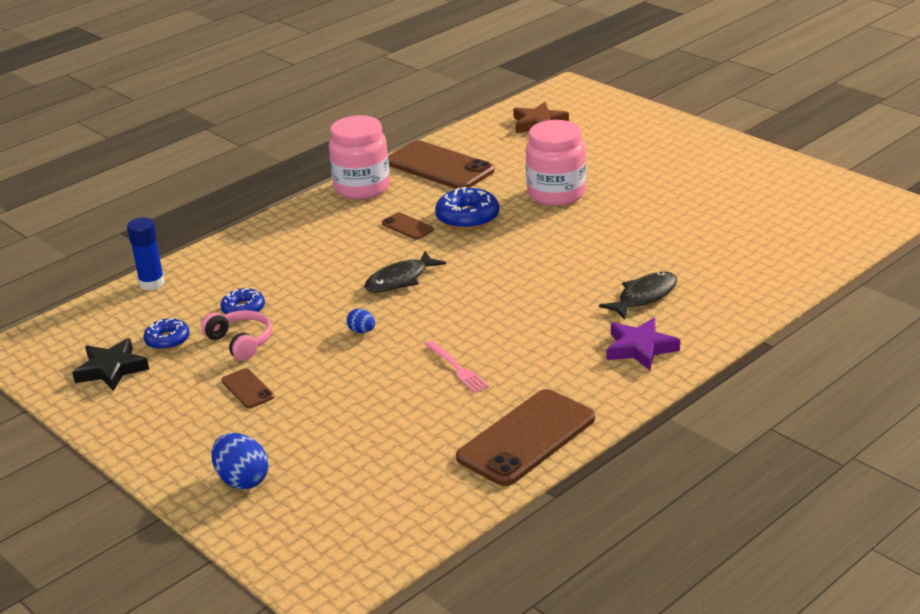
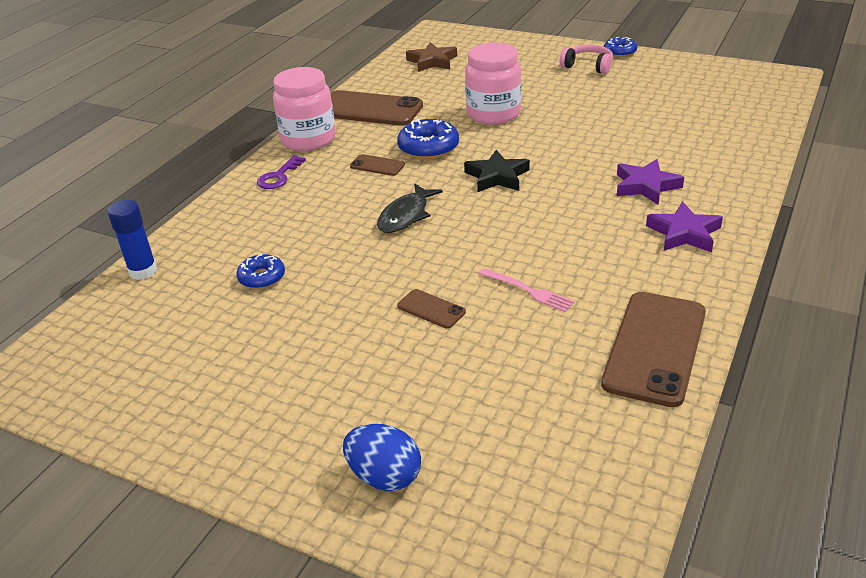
camera: 20 degrees left, 5 degrees up
black star [72,338,149,391] -> black star moved to [464,150,530,192]
blue donut [144,318,190,350] -> blue donut moved to [604,37,637,57]
pink headphones [201,310,272,361] -> pink headphones moved to [559,45,613,74]
brown phone [221,368,274,408] -> brown phone moved to [397,289,466,329]
blue egg [346,309,375,333] -> none
black fish [599,272,677,319] -> purple star [617,159,684,205]
none -> purple key [257,155,306,189]

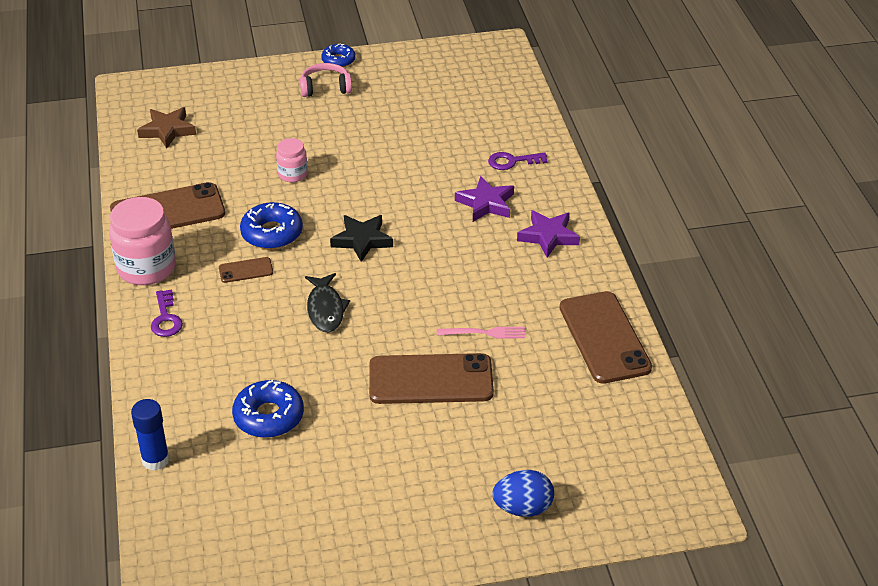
camera: 40 degrees left, 5 degrees up
blue donut [236,254,285,289] -> blue donut [232,380,304,438], size x1.58
brown phone [397,289,466,329] -> brown phone [369,353,494,404], size x2.17
pink jar [465,43,521,125] -> pink jar [276,138,308,182], size x0.54
none -> purple key [488,152,548,170]

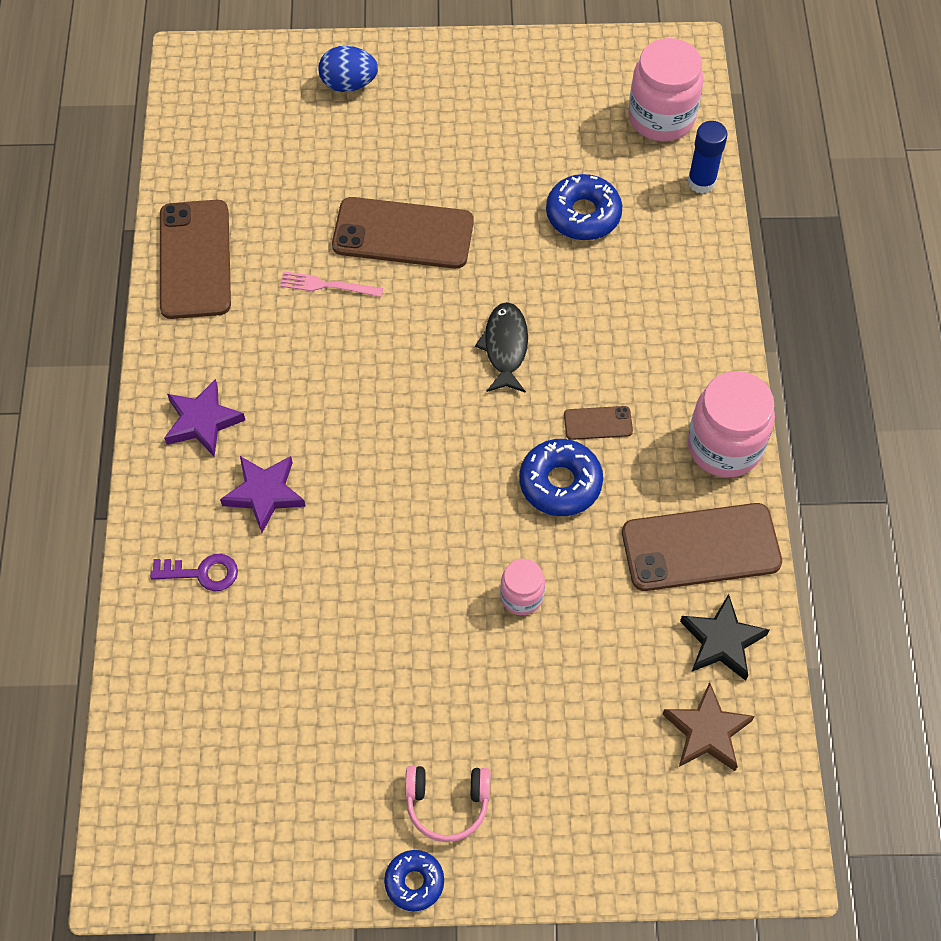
camera: 170 degrees left, 20 degrees up
purple key [151,289,183,337] -> none
black star [330,215,393,262] -> black star moved to [680,594,769,681]
none -> pink jar [628,38,703,141]

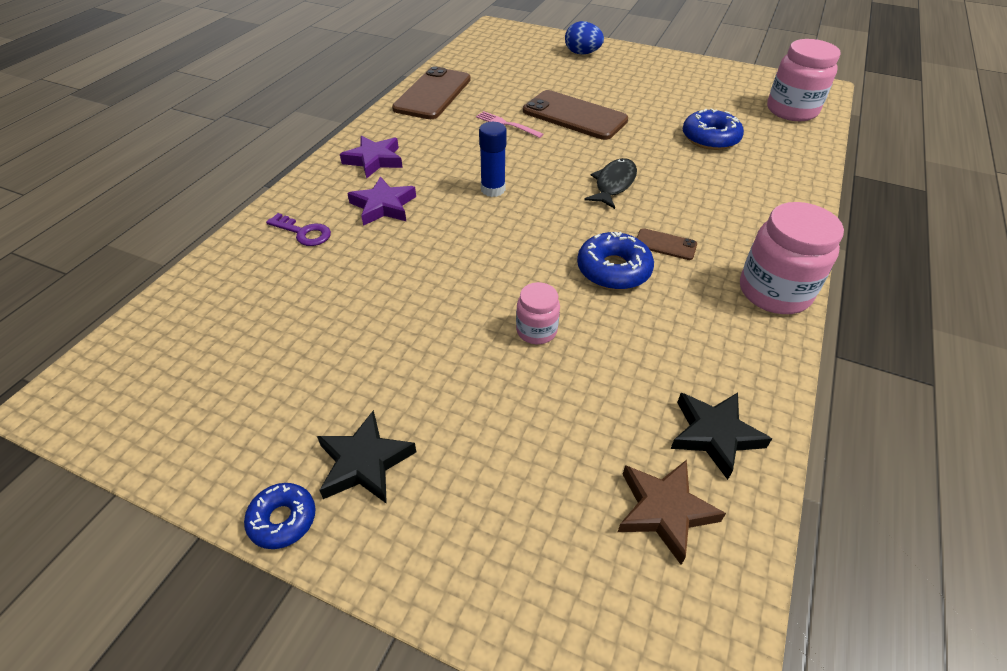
camera: 25 degrees right, 15 degrees down
pink headphones [405,766,490,842] -> black star [317,410,416,504]
brown phone [622,503,782,591] -> none
blue glue stick [688,121,728,194] -> blue glue stick moved to [479,122,507,197]

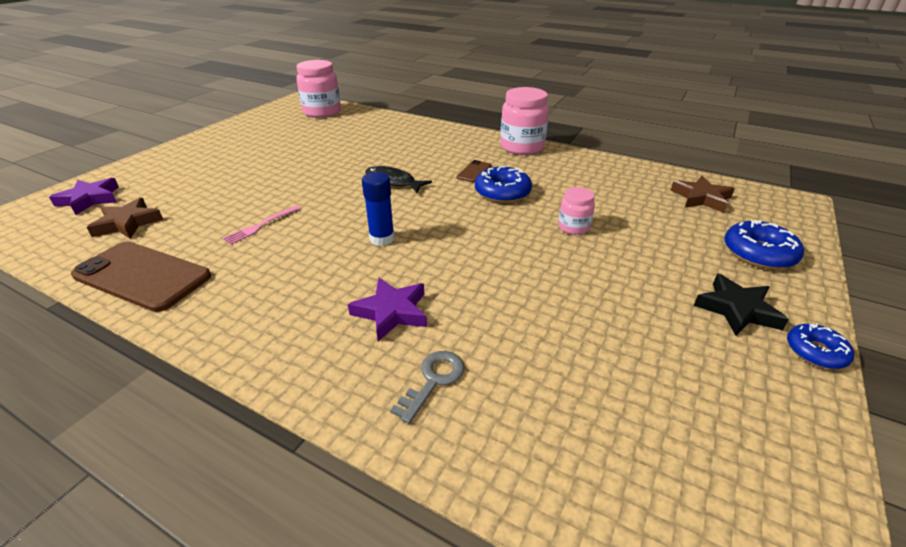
camera: 85 degrees left, 10 degrees down
purple key [266,213,331,246] -> grey key [390,351,465,424]
purple star [340,136,403,178] -> purple star moved to [49,178,119,215]
brown phone [523,90,628,140] -> none
blue egg [565,21,604,55] -> none
black star [671,393,772,480] -> none
blue donut [682,108,744,150] -> blue donut moved to [724,220,804,269]
none -> brown star [86,198,163,239]

